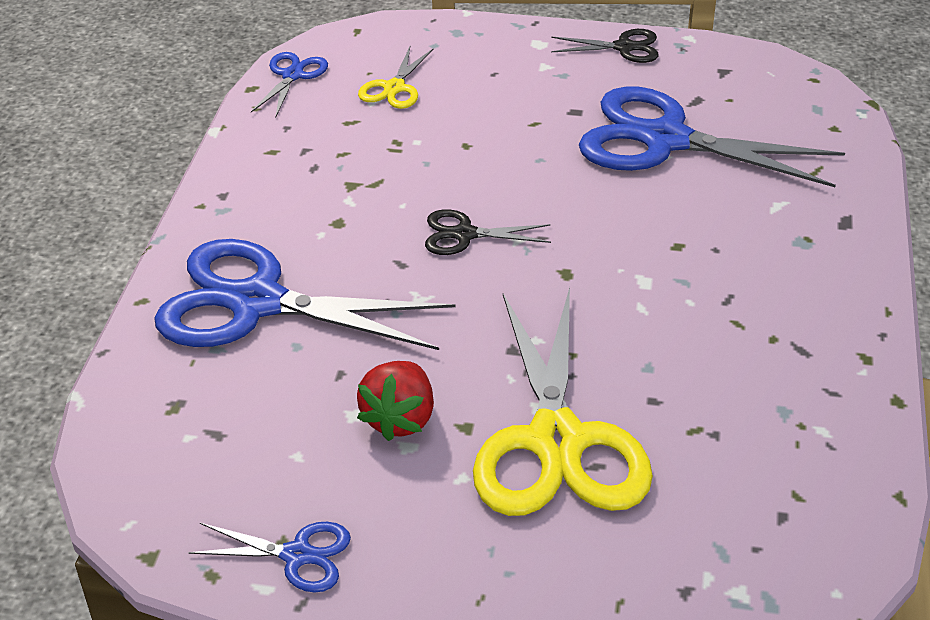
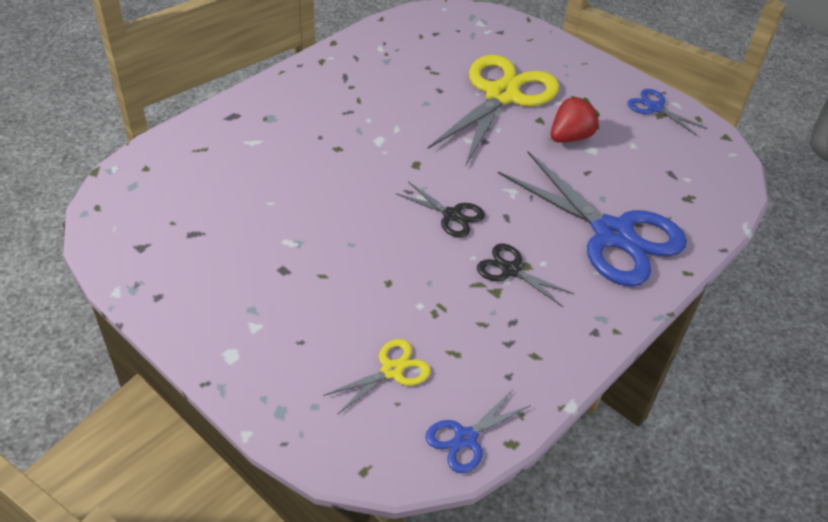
camera: 150 degrees left, 5 degrees up
black scissors [551,29,658,63] -> black scissors moved to [477,244,574,307]
blue scissors [579,87,845,187] -> none

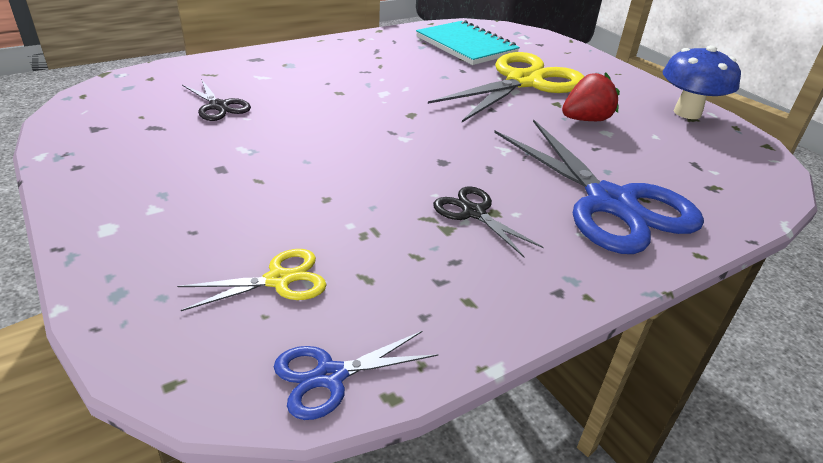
camera: 15 degrees right, 10 degrees down
black scissors [396,182,485,238] -> black scissors moved to [182,79,251,121]
blue scissors [627,89,707,136] -> blue mushroom [663,45,741,119]
none -> turquoise notebook [416,20,520,65]

